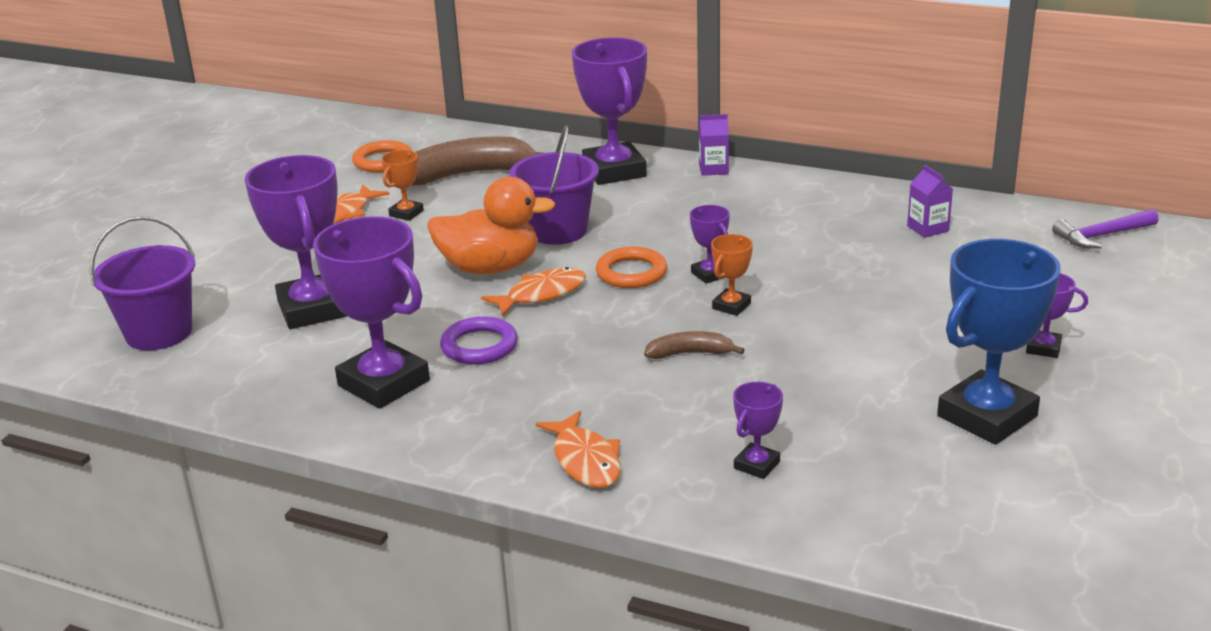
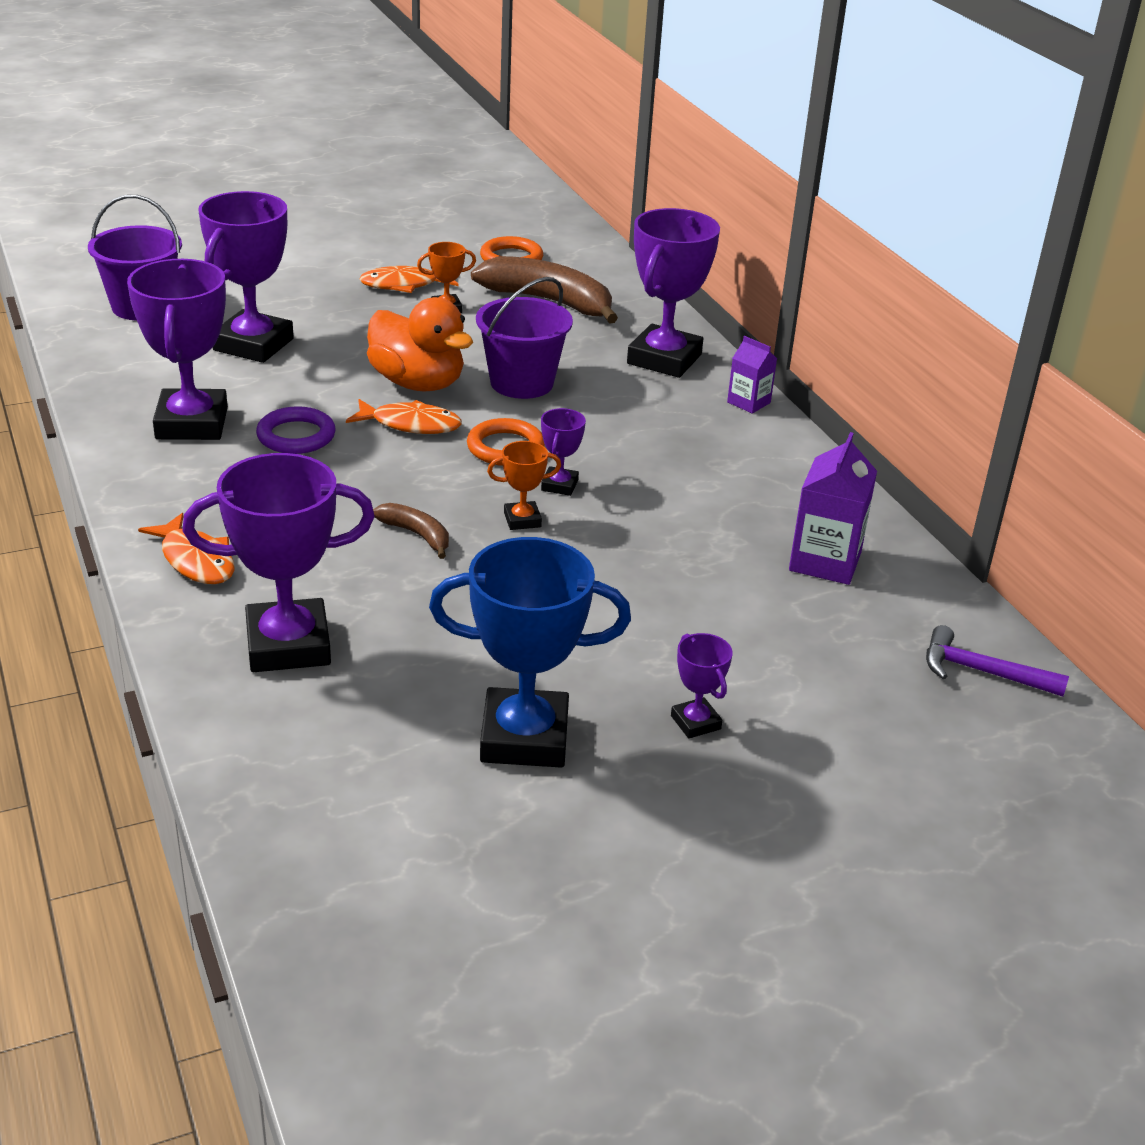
camera: 40 degrees right, 5 degrees up
orange fish [536,411,621,488] -> orange fish turned 60 degrees counterclockwise [138,513,235,584]
purple trophy [733,382,783,479] -> purple trophy [183,453,375,672], size x2.15
purple carton [907,165,953,238] -> purple carton [789,432,877,585], size x1.67

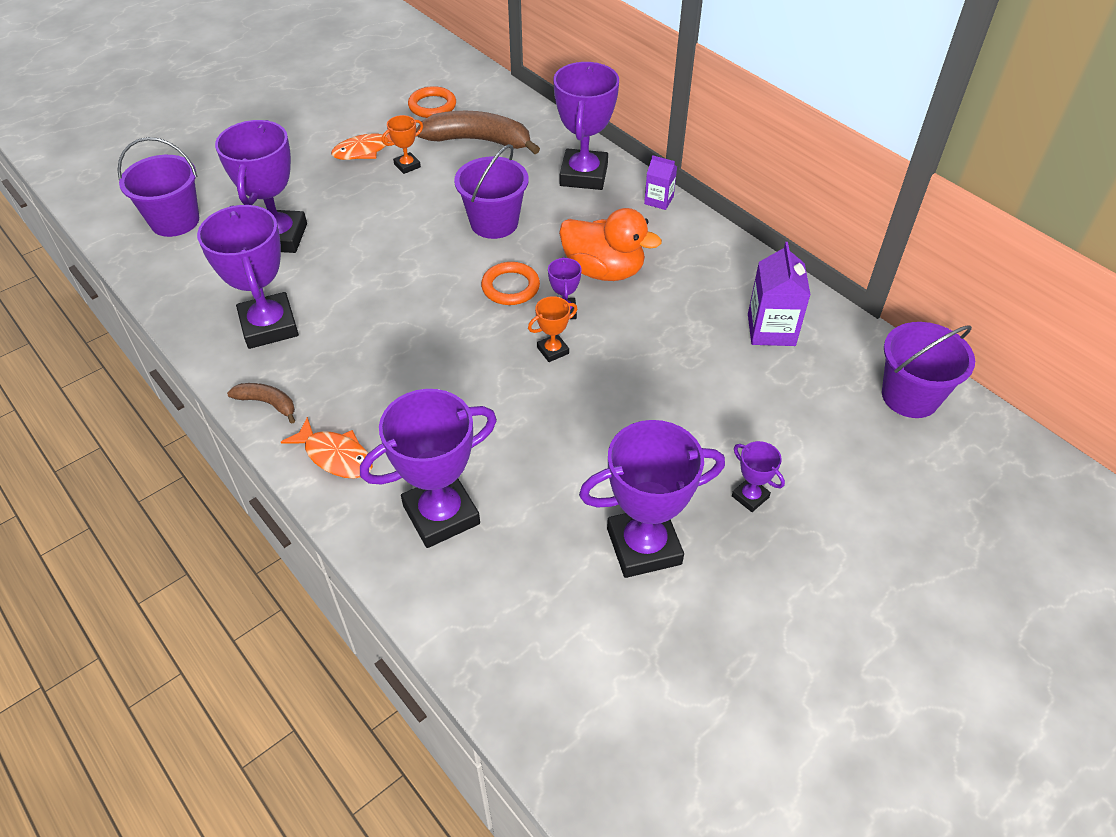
camera: 15 degrees left, 15 degrees up
purple ring [256,406,336,454] -> none
orange fish [346,399,462,434] -> none
orange duck [367,297,473,392] -> orange duck moved to [559,208,662,281]
brown banana [373,503,449,559] -> brown banana moved to [227,383,295,424]
blue trophy [429,537,631,768] -> purple trophy [579,420,725,578]
purple hammer [926,625,1069,697] -> purple bucket [882,322,975,418]

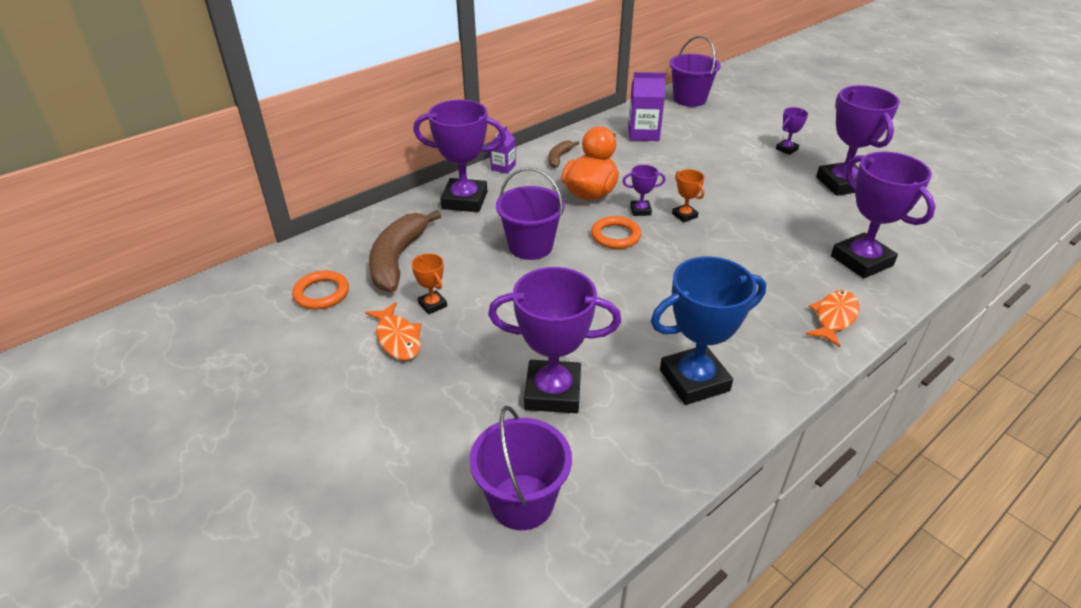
camera: 90 degrees left, 10 degrees down
purple trophy [197,205,299,349] -> blue trophy [651,256,766,405]
brown banana [227,383,295,424] -> brown banana moved to [548,141,580,168]

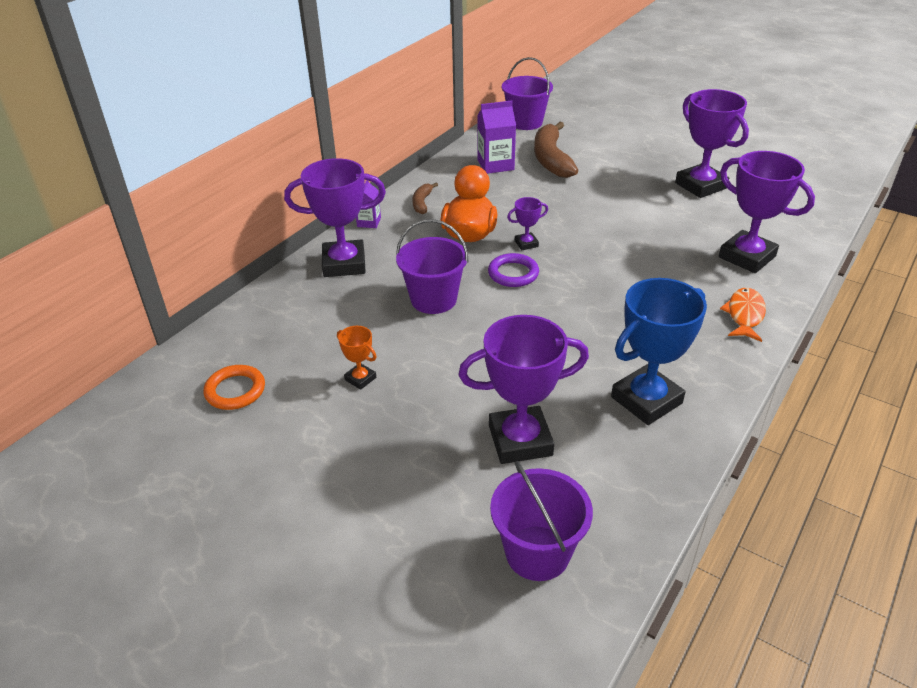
camera: 15 degrees left, 0 degrees up
orange fish [365,302,422,360] -> none
brown banana [369,210,441,292] -> brown banana moved to [534,122,578,178]
orange ring [591,216,641,249] -> purple ring [488,253,539,287]
orange trophy [672,169,705,223] -> none
purple trophy [776,107,808,155] -> none

